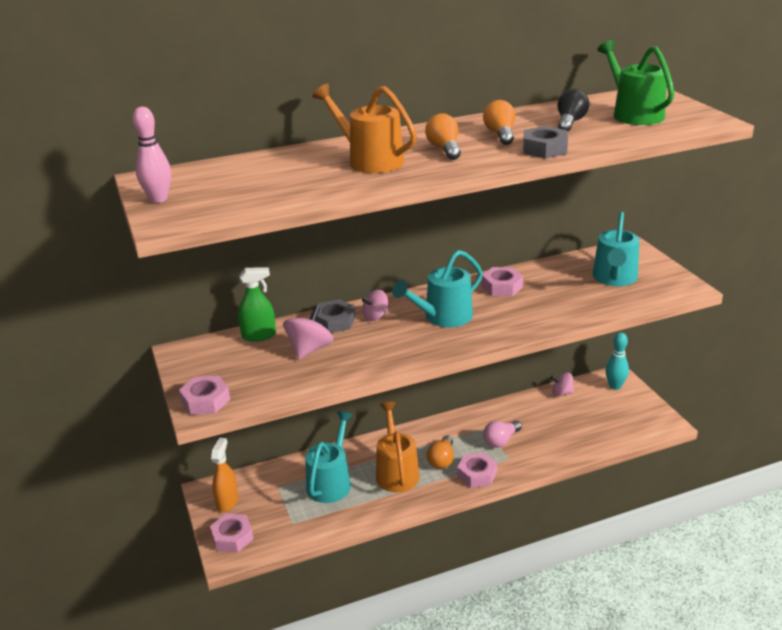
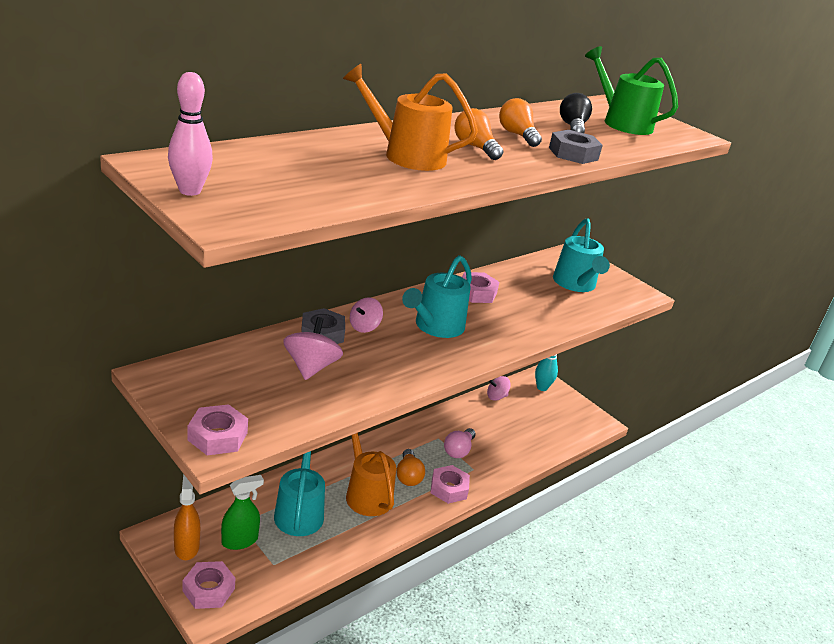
camera: 25 degrees left, 0 degrees up
green spray bottle [238,267,276,342] -> green spray bottle moved to [221,475,264,550]

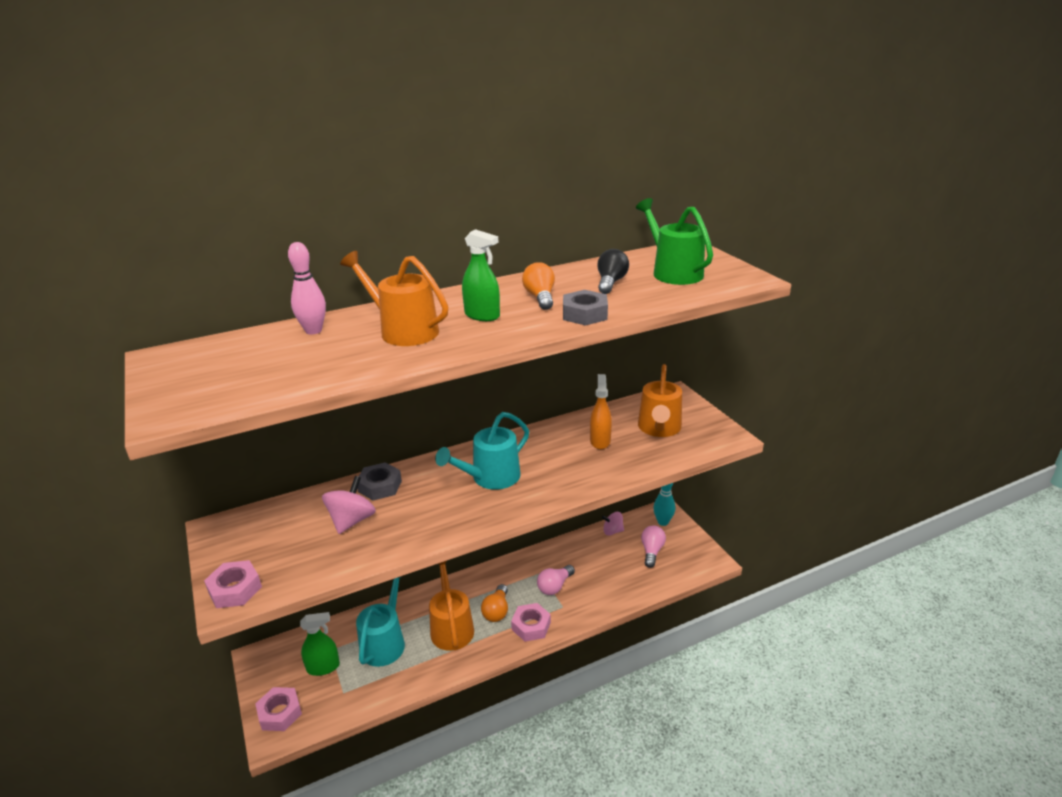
camera: 20 degrees right, 0 degrees up
pink bowling pin [168,72,213,196] -> pink bowling pin moved to [288,242,326,334]
orange spray bottle [174,474,200,560] -> orange spray bottle moved to [590,374,612,450]
pink spinning top [350,297,383,333] -> none
orange light bulb [455,108,503,160] -> green spray bottle [462,229,500,321]
pink nut [462,272,500,303] -> none
turquoise watering can [553,218,610,292] -> orange watering can [638,364,682,437]
none -> pink light bulb [641,525,666,568]

